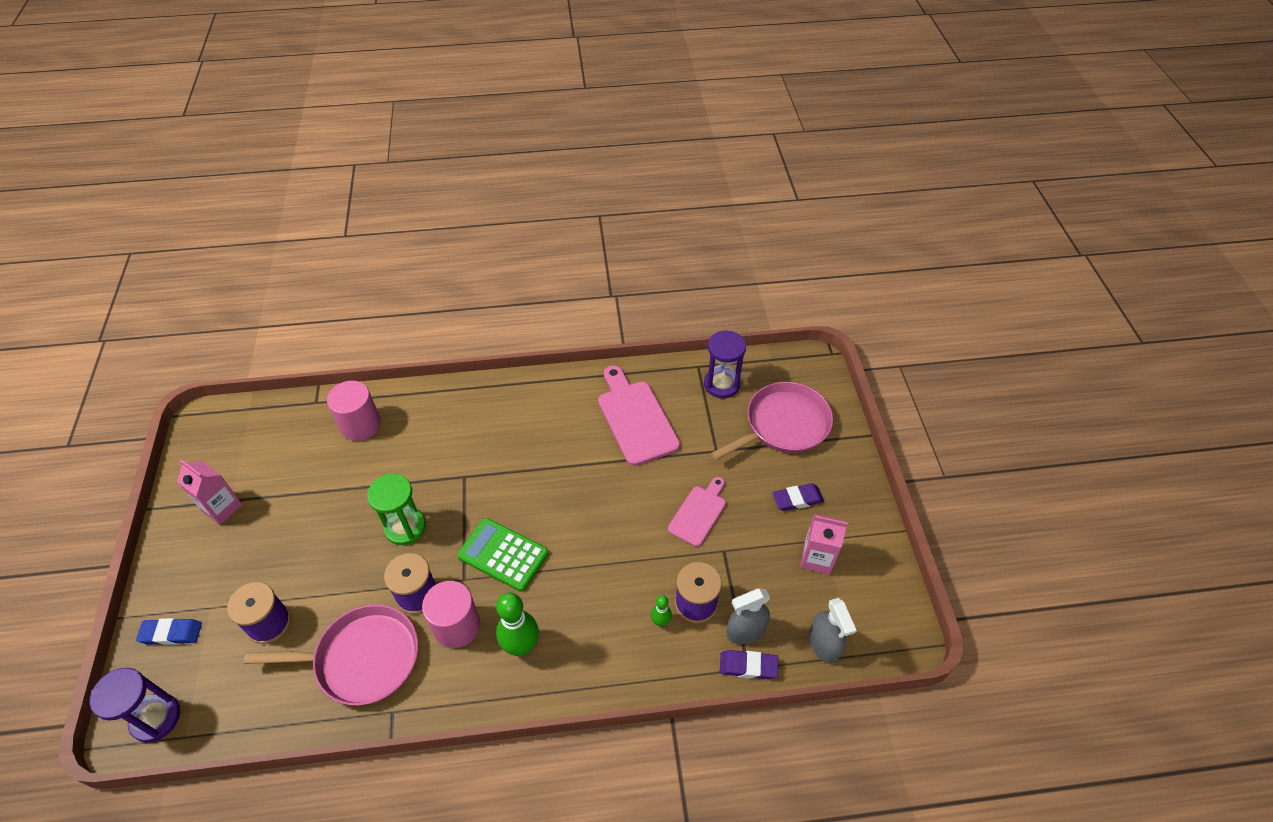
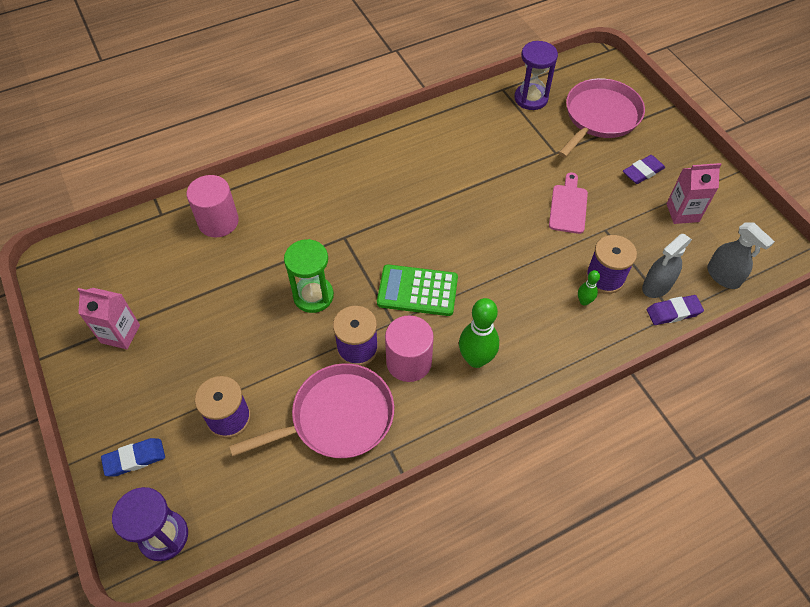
camera: 20 degrees left, 5 degrees up
pink cutting board [598,365,680,466] -> none

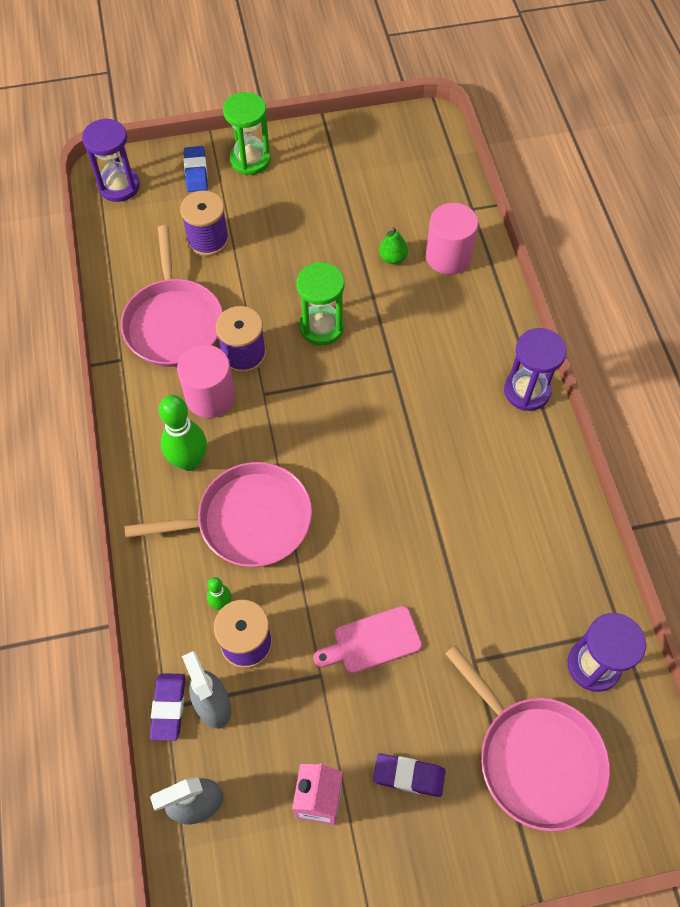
camera: 105 degrees right, 5 degrees up
pink carton [77,288,140,349] -> none
green calculator [377,264,458,316] -> none
pink cutting board [549,172,588,234] -> pink cutting board turned 135 degrees clockwise [314,606,422,674]
purple eraser [623,155,665,184] -> purple eraser turned 60 degrees counterclockwise [373,753,446,797]
none -> pink pan [125,462,312,567]
none -> green hourglass [223,92,271,175]
none -> green pear [379,226,408,264]
none -> purple hourglass [504,328,567,411]

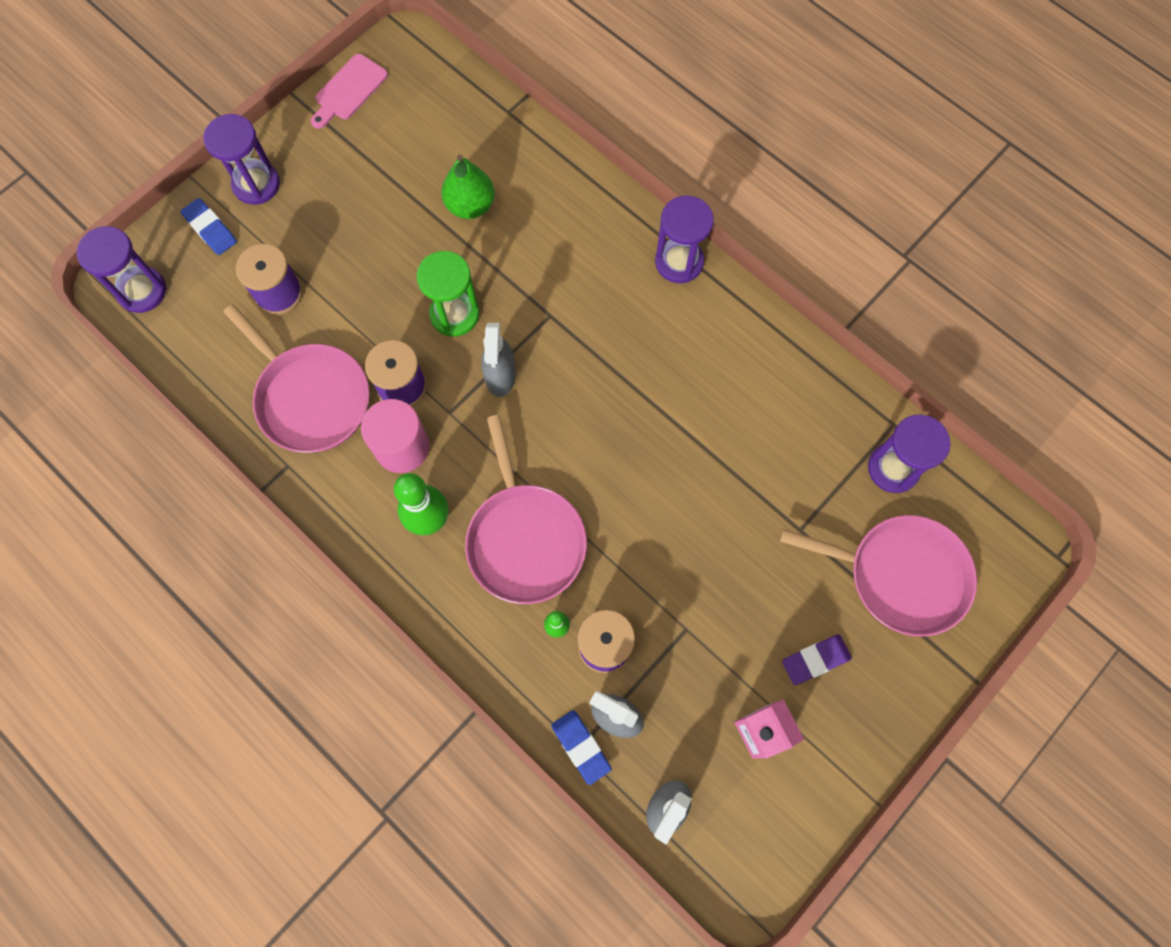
camera: 35 degrees left, 10 degrees up
pink pan [125,462,312,567] -> pink pan turned 120 degrees clockwise [465,415,587,604]
purple eraser [150,673,185,741] -> blue eraser [551,710,612,785]
green hourglass [223,92,271,175] -> purple hourglass [203,114,280,205]
pink cutting board [314,606,422,674] -> pink cutting board moved to [311,54,388,129]
green pear [379,226,408,264] -> green pear [442,154,495,219], size x1.63
pink cylinder [426,203,478,275] -> none
none -> grey spray bottle [481,323,516,397]

